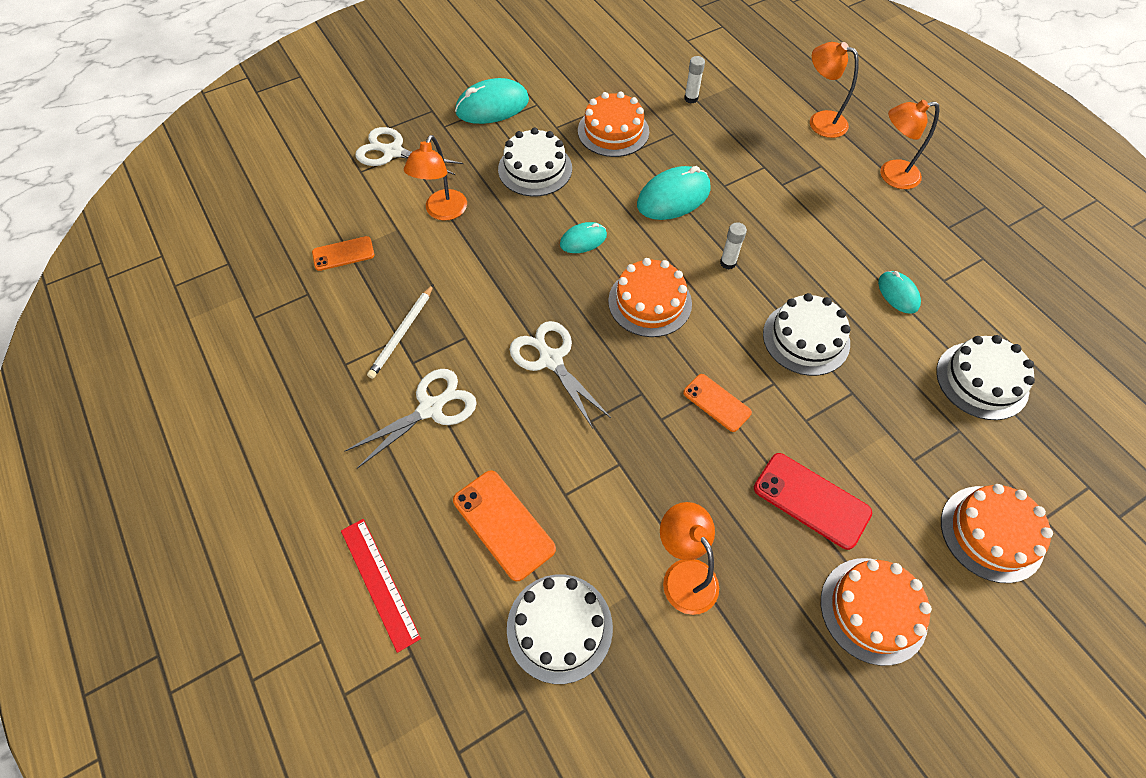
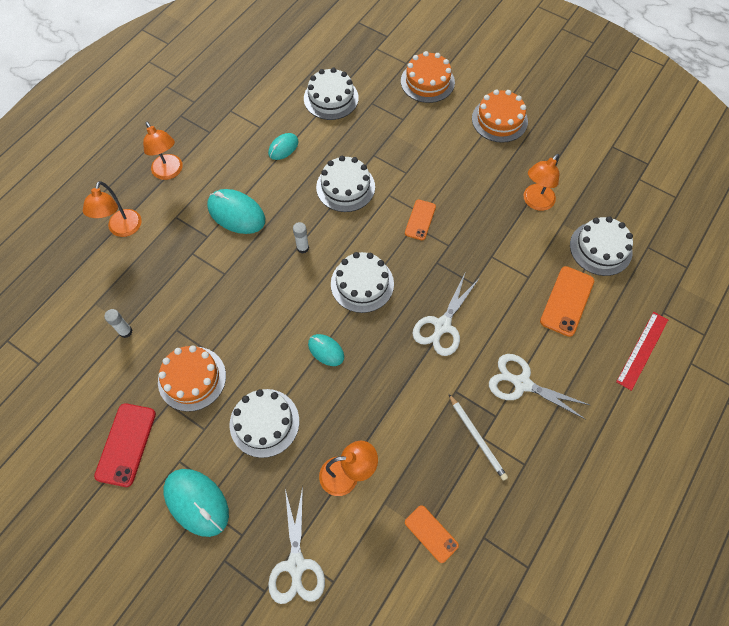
camera: 115 degrees left, 5 degrees up
white pencil [367,284,434,379] -> white pencil turned 60 degrees clockwise [449,394,508,481]
orange cake [608,258,692,337] -> white cake [331,252,394,313]
turquoise mouse [637,166,711,220] -> turquoise mouse moved to [207,189,265,234]
red phone [754,453,872,550] -> red phone moved to [94,403,156,487]

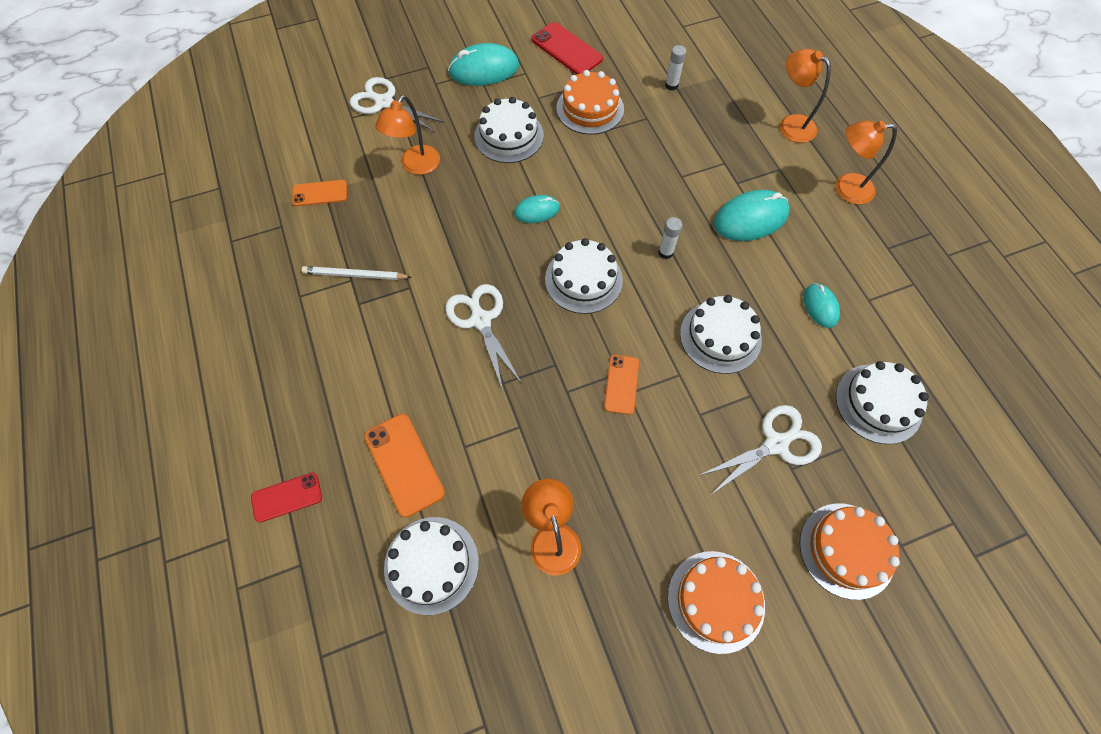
camera: 125 degrees right, 0 degrees up
orange phone [405,199,436,240] -> orange phone turned 45 degrees clockwise [604,355,639,415]
white scissors [489,354,590,420] -> white scissors moved to [698,405,822,494]
red ruler [616,312,668,391] -> red phone [251,473,322,523]

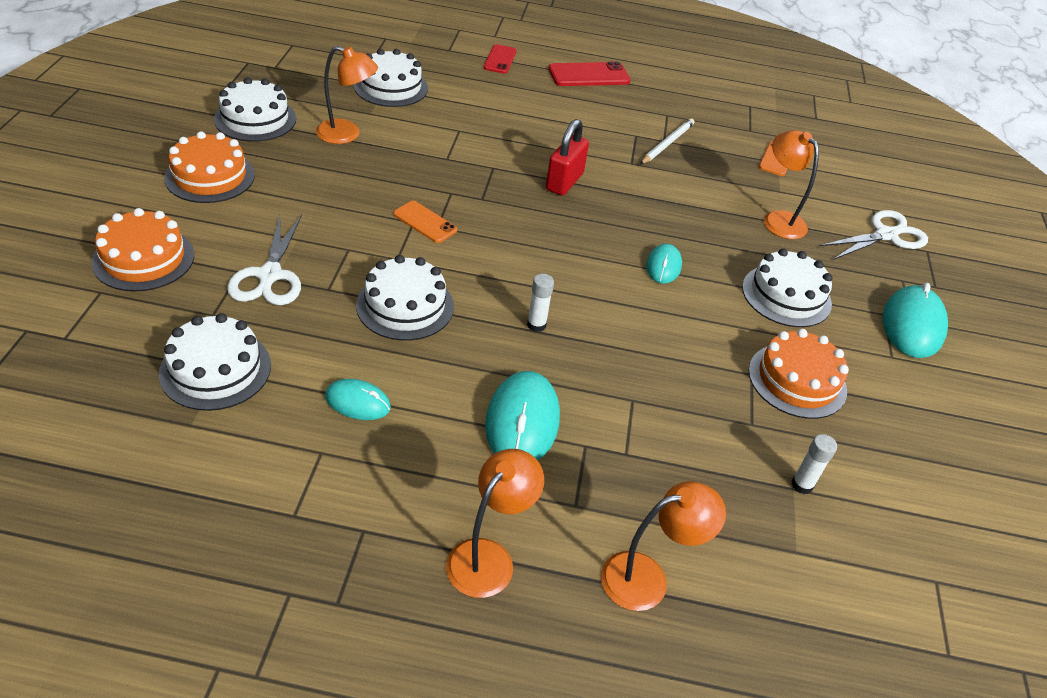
camera: 115 degrees right, 20 degrees down
orange phone [364,414,445,517] -> none
white scissors [445,284,522,390] -> red padlock [546,119,589,196]
red phone [532,22,603,75] -> red phone moved to [549,62,630,86]
white cake [545,238,623,314] -> white cake moved to [214,77,296,142]

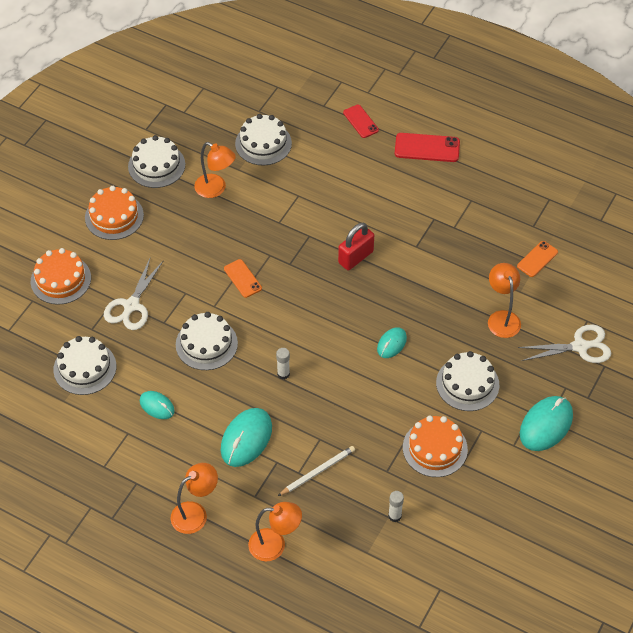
camera: 25 degrees right, 10 degrees up
red phone [484,44,517,74] -> red phone turned 60 degrees counterclockwise [343,104,379,138]
white pencil [640,119,695,164] -> white pencil moved to [278,446,355,496]

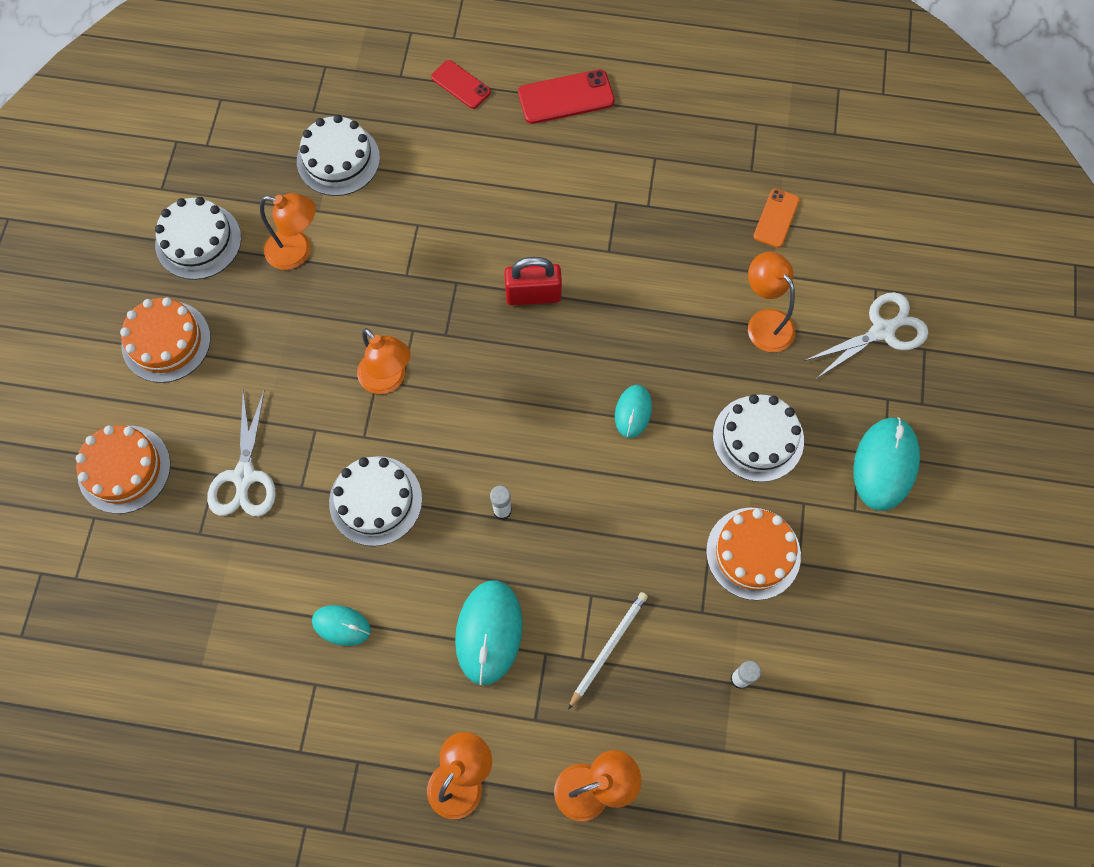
camera: 20 degrees left, 15 degrees up
white cake [53,336,116,395] -> none
orange phone [224,259,262,298] -> orange lamp [357,328,411,394]
red padlock [338,223,374,270] -> red padlock turned 60 degrees clockwise [504,257,562,305]

